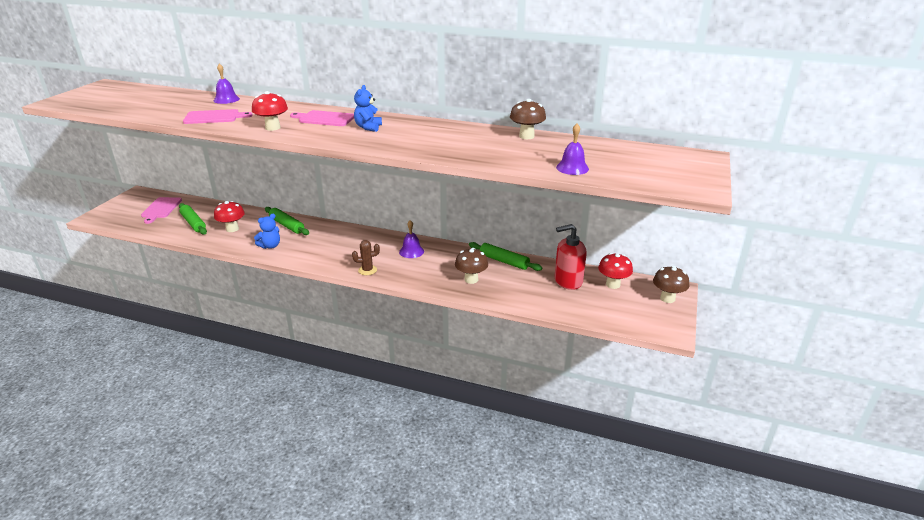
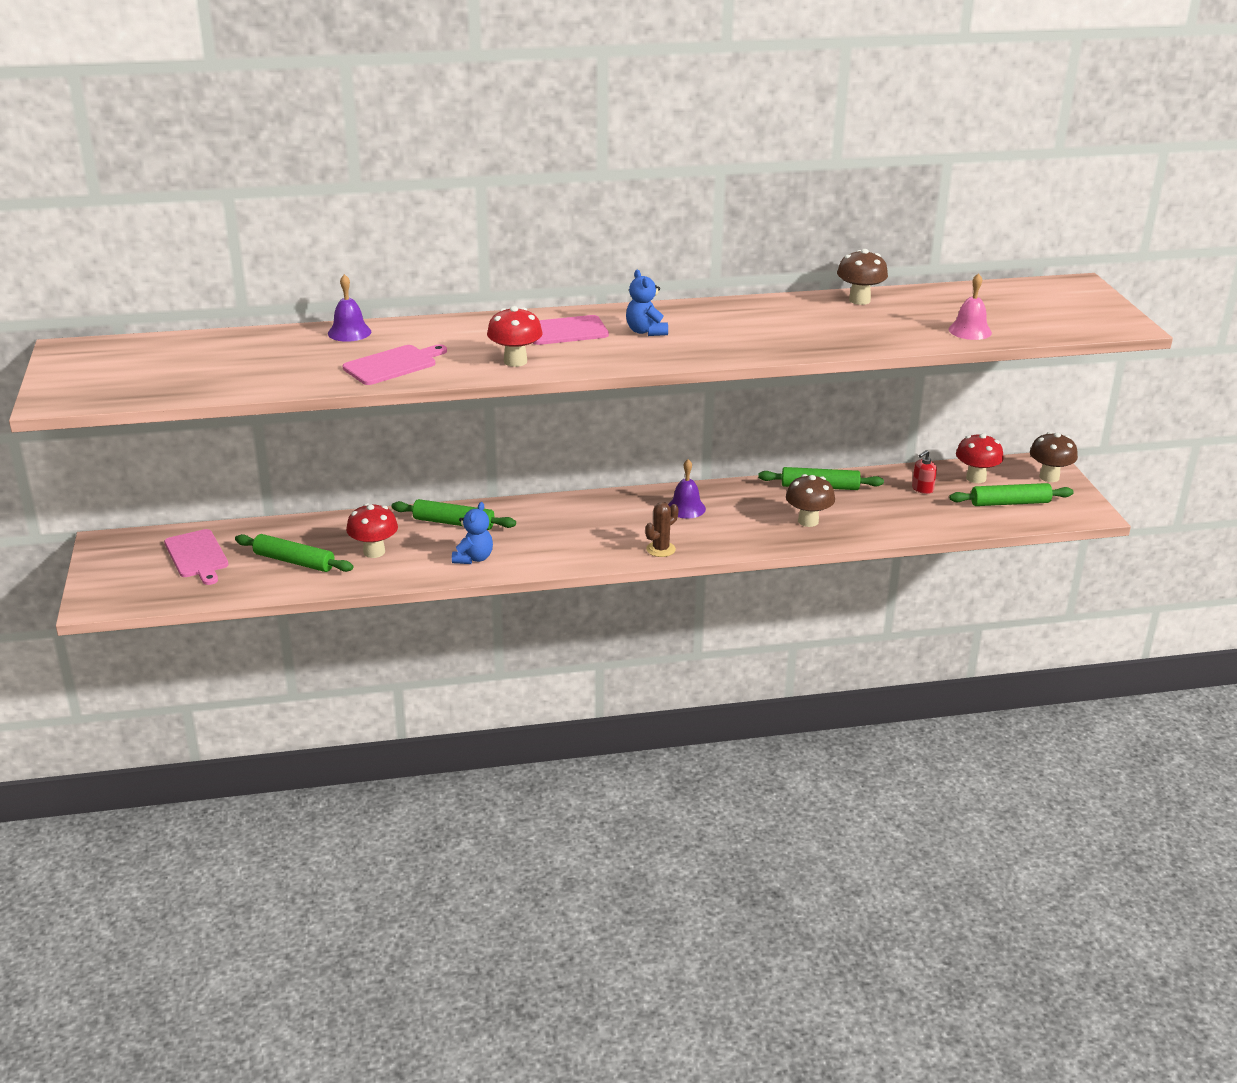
camera: 30 degrees left, 0 degrees up
red soap dispenser [555,224,587,290] -> red soap dispenser [912,450,937,494], size x0.49
purple bell [556,124,589,175] -> pink bell [949,273,992,340]
none -> green rolling pin [949,483,1074,506]

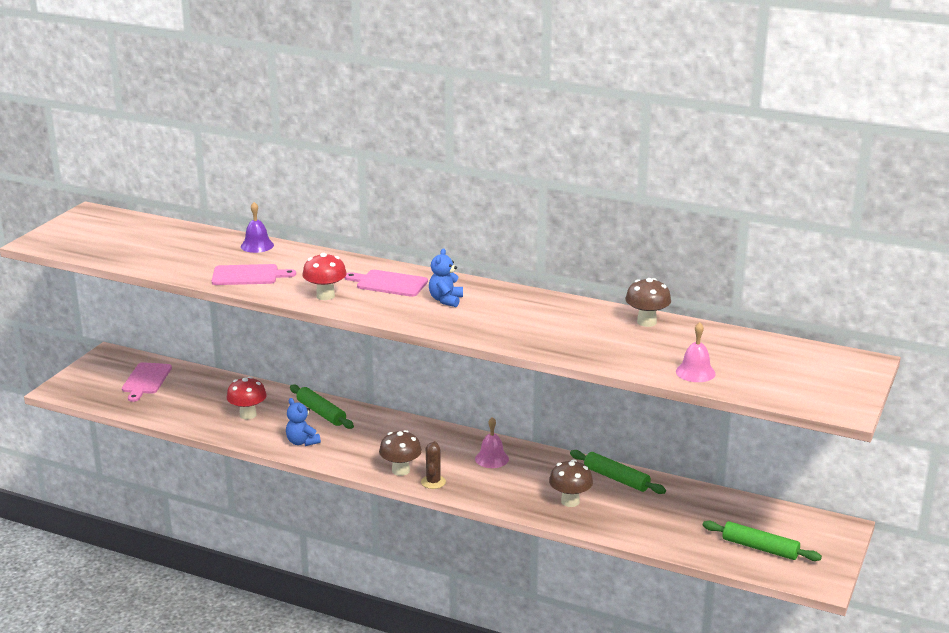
camera: 35 degrees right, 5 degrees down
green rolling pin [235,534,353,572] -> none
blue teddy bear [452,502,493,564] -> blue teddy bear turned 90 degrees clockwise [286,398,321,446]
brown cactus [645,502,679,557] -> brown cactus turned 75 degrees counterclockwise [421,441,446,489]
purple bell [668,459,706,519] -> pink bell [475,417,509,468]
red soap dispenser [912,450,937,494] -> none
red mushroom [956,433,1004,483] -> none
brown mushroom [1030,432,1078,482] -> brown mushroom moved to [379,430,422,476]

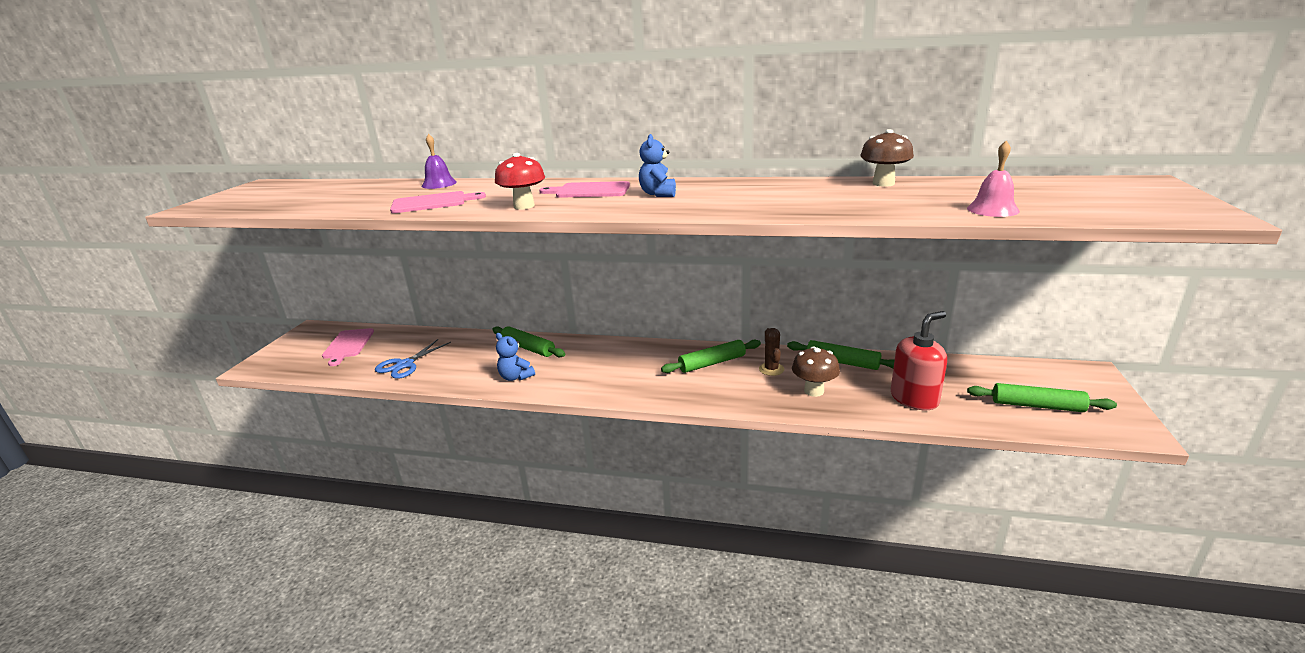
camera: 10 degrees left, 0 degrees up
red mushroom [226,377,267,420] -> none
brown mushroom [379,430,422,476] -> none
brown cactus [421,441,446,489] -> brown cactus moved to [759,328,784,376]
pink bell [475,417,509,468] -> green rolling pin [661,340,761,373]
none -> blue scissors [375,339,451,379]
none -> red soap dispenser [891,311,947,410]

